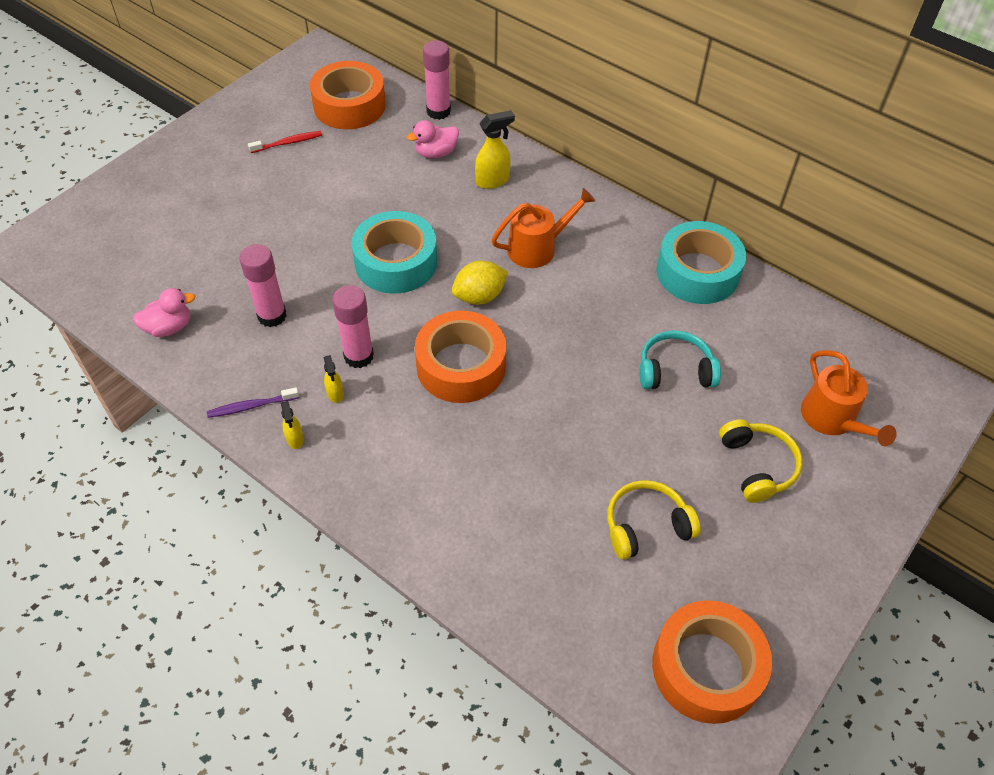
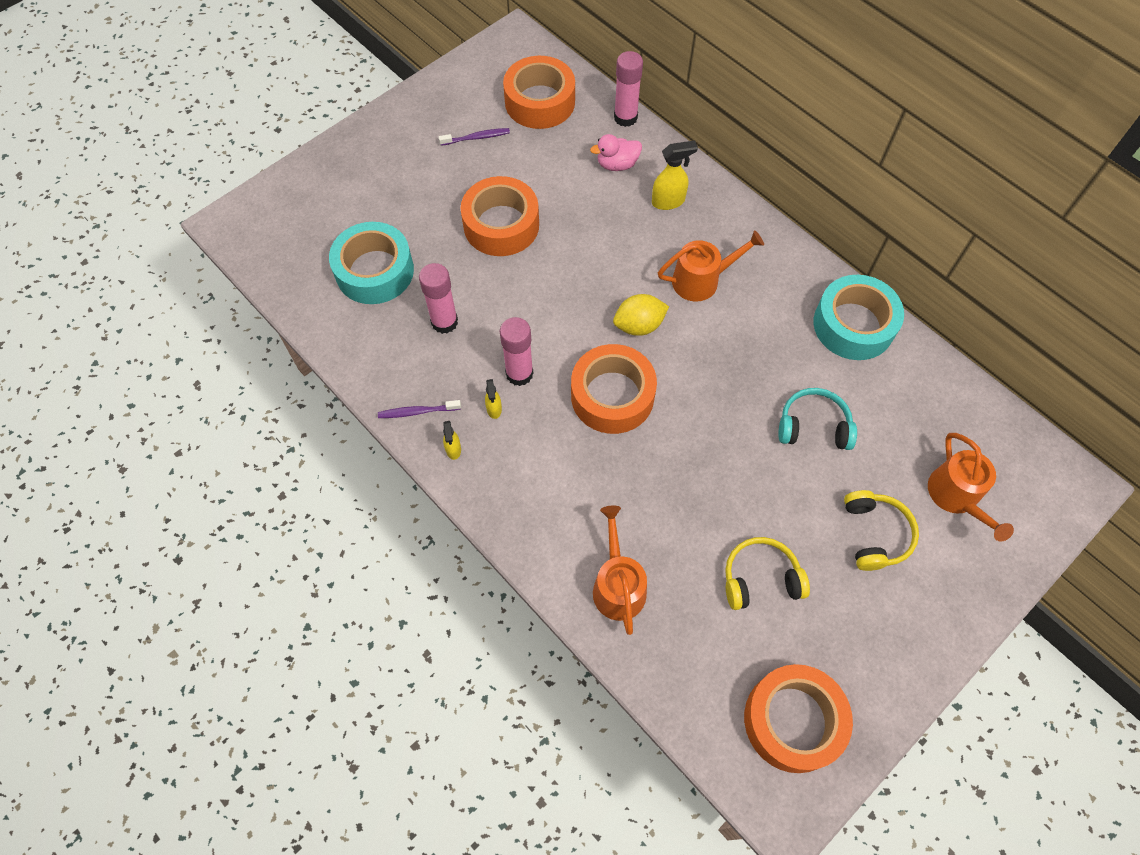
camera: 10 degrees right, 10 degrees up
pink duck [133,288,195,337] -> none
red toothbrush [248,131,322,153] -> purple toothbrush [439,128,510,146]
turquoise tape [352,211,437,294] -> turquoise tape moved to [329,222,414,304]
none -> orange tape [460,176,539,256]
none -> orange watering can [593,505,647,635]

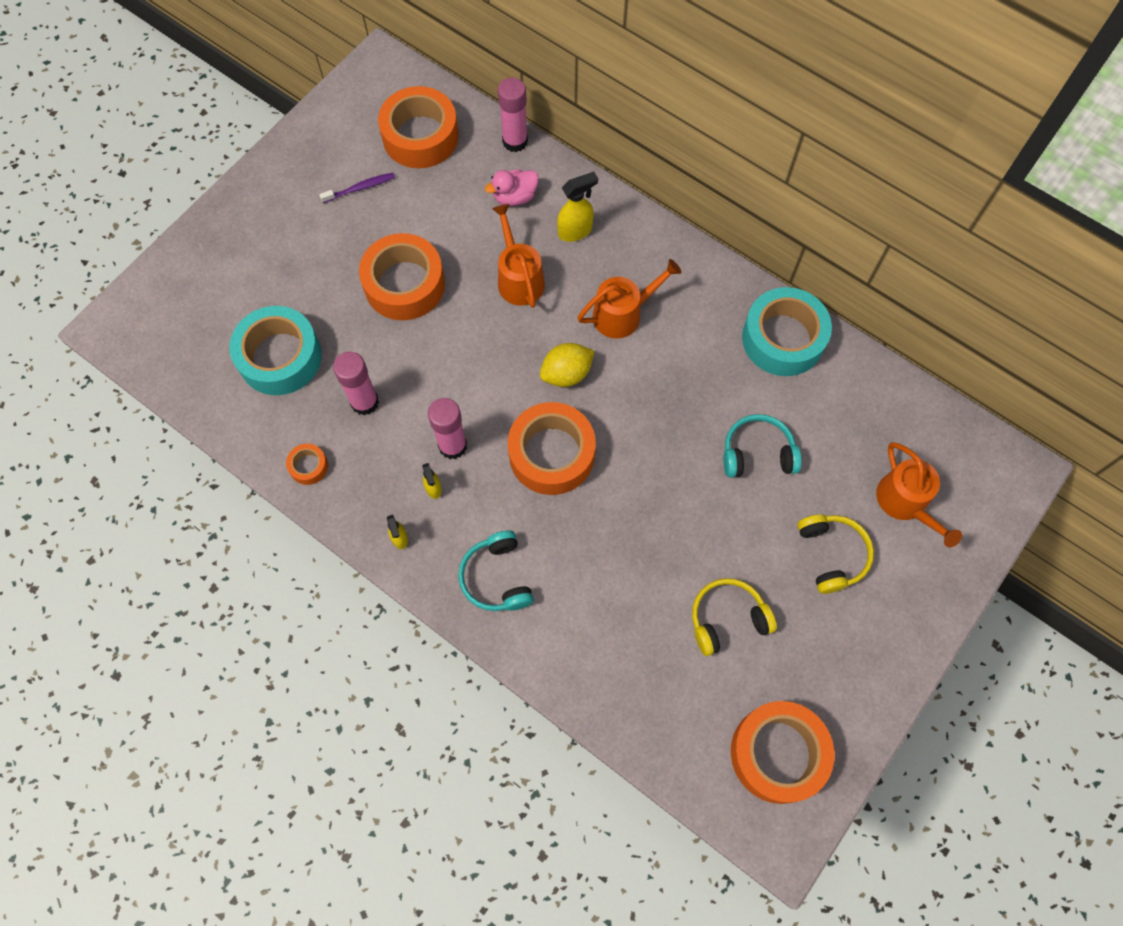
camera: 10 degrees left, 5 degrees up
purple toothbrush [378,400,461,418] -> none
orange watering can [593,505,647,635] -> orange watering can moved to [492,204,545,308]
none -> orange tape [286,444,328,485]
none -> turquoise headphones [458,531,534,611]

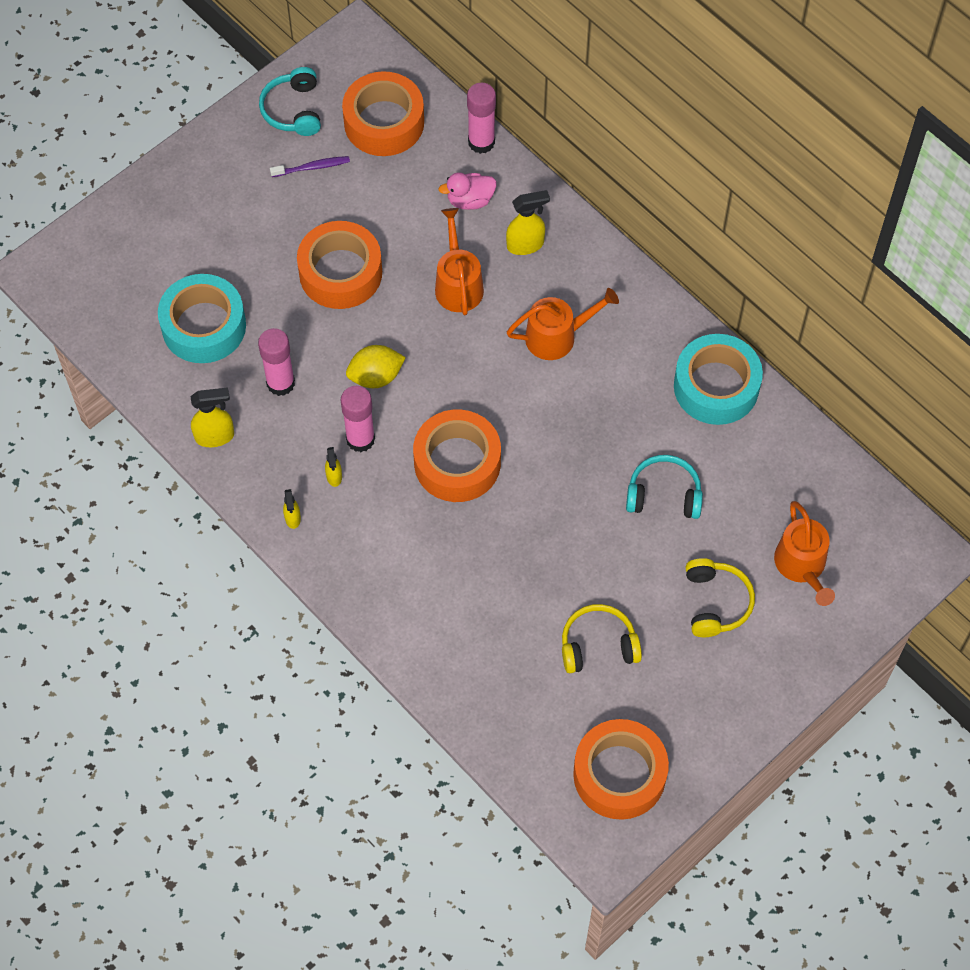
camera: 10 degrees right, 5 degrees down
orange tape [286,444,328,485] -> yellow spray bottle [190,387,234,447]
turquoise headphones [458,531,534,611] -> turquoise headphones moved to [259,67,321,136]
yellow lemon [540,343,595,387] -> yellow lemon moved to [346,345,406,388]

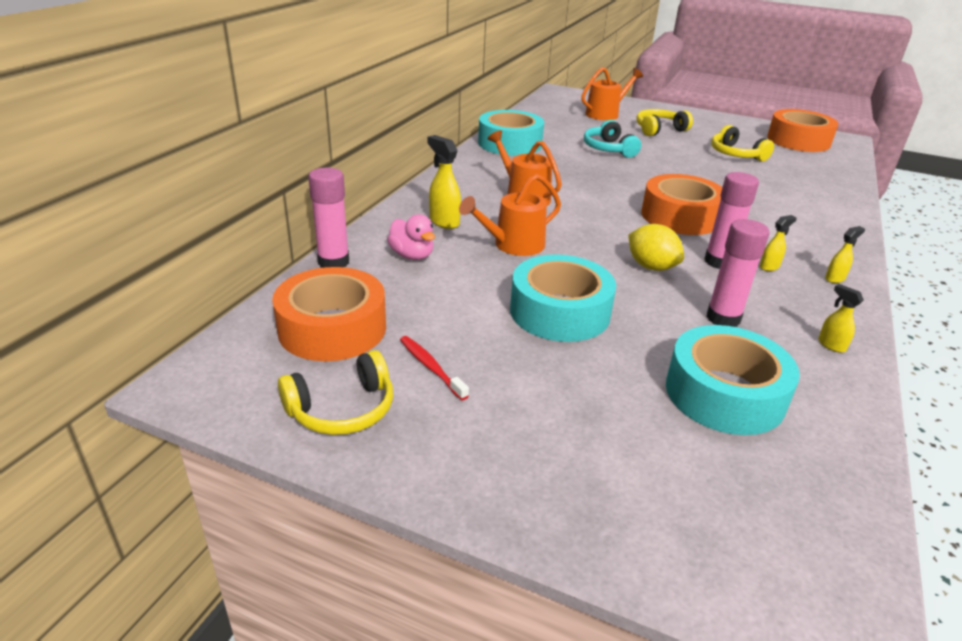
camera: 115 degrees left, 30 degrees down
yellow spray bottle [190,387,234,447] -> yellow spray bottle [818,284,864,353], size x0.60
turquoise headphones [259,67,321,136] -> yellow headphones [278,350,393,435]
purple toothbrush [270,156,350,177] -> red toothbrush [400,336,469,400]
orange tape [297,221,382,309] -> turquoise tape [510,254,616,342]

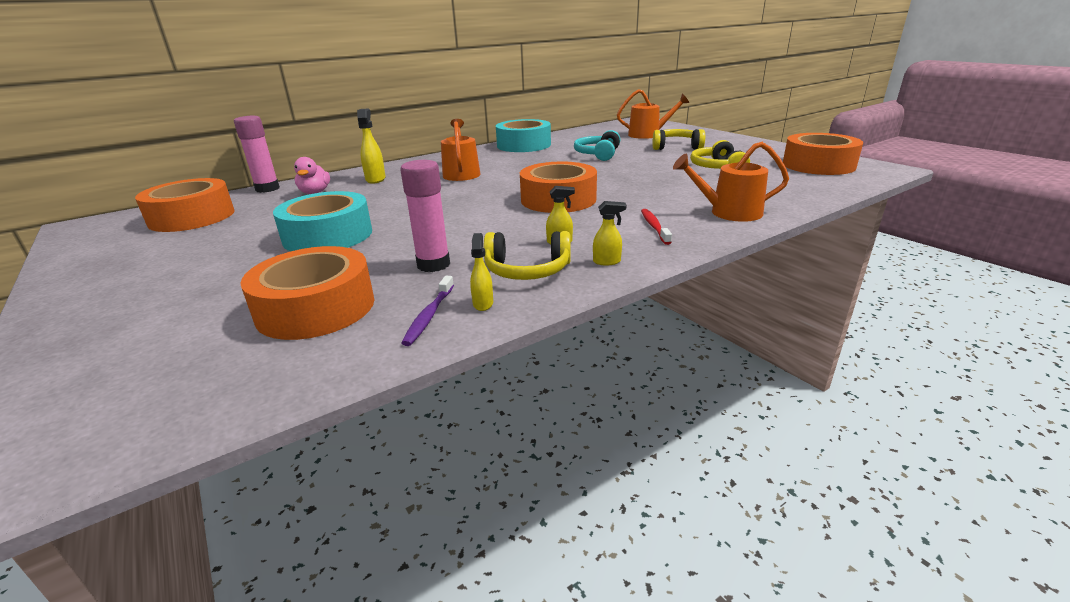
camera: 35 degrees right, 5 degrees down
yellow headphones [278,350,393,435] -> yellow headphones moved to [484,231,571,280]
red toothbrush [400,336,469,400] -> red toothbrush moved to [641,209,672,245]
orange watering can [459,174,561,256] -> orange watering can moved to [673,142,789,222]
yellow lemon [628,224,684,271] -> none
turquoise tape [666,325,800,435] -> orange tape [240,246,374,340]
pink glue stick [704,172,759,269] -> none
none -> purple toothbrush [402,276,454,346]

